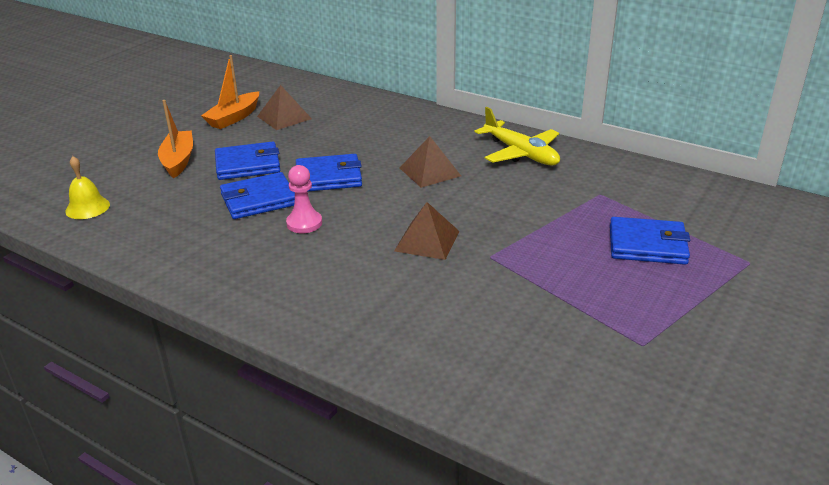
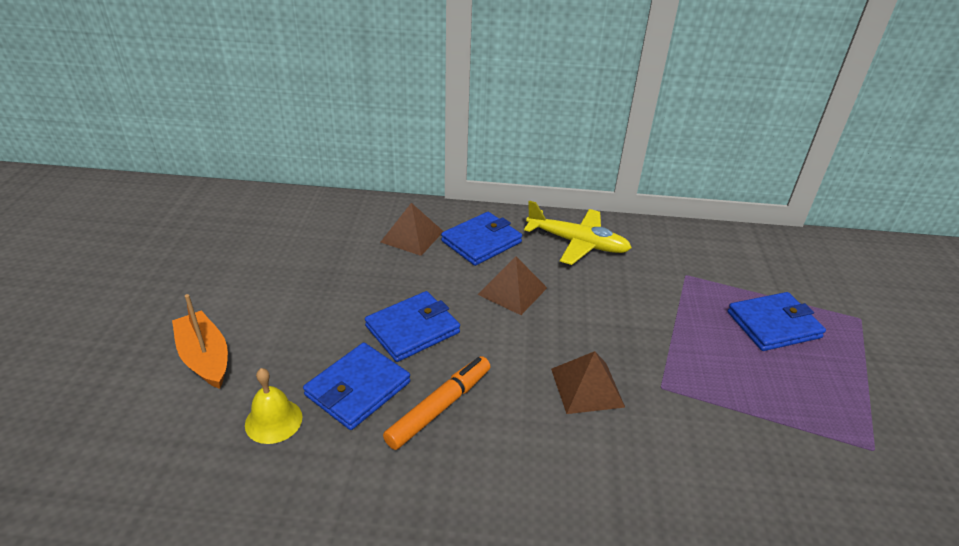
camera: 30 degrees left, 5 degrees up
yellow bell [65,156,110,219] -> yellow bell moved to [245,368,302,444]
orange boat [201,55,259,129] -> none
blue wallet [215,141,280,180] -> blue wallet moved to [441,212,522,266]
brown pyramid [257,85,312,130] -> brown pyramid moved to [381,203,444,256]
pink pawn [286,165,322,233] -> orange marker [383,356,491,450]

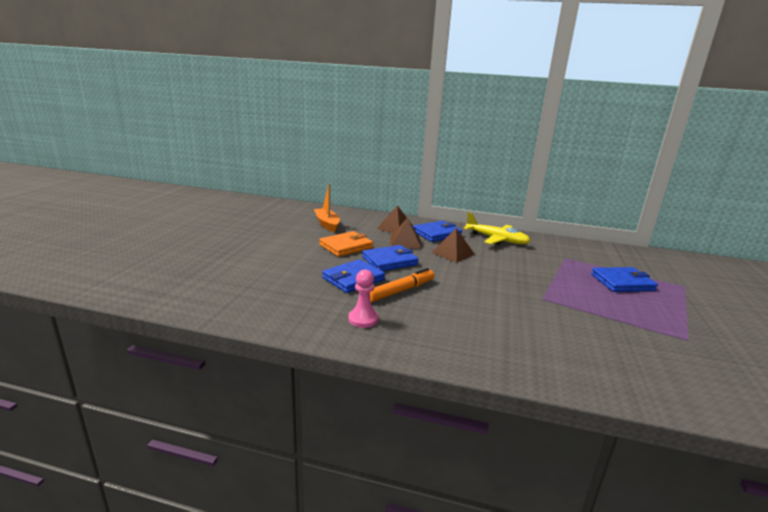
camera: 10 degrees right, 15 degrees down
orange boat [172,294,228,389] -> orange boat moved to [314,183,340,232]
yellow bell [245,368,302,444] -> none
brown pyramid [551,351,625,414] -> brown pyramid moved to [390,218,422,249]
none -> orange wallet [319,231,373,257]
none -> pink pawn [348,269,378,328]

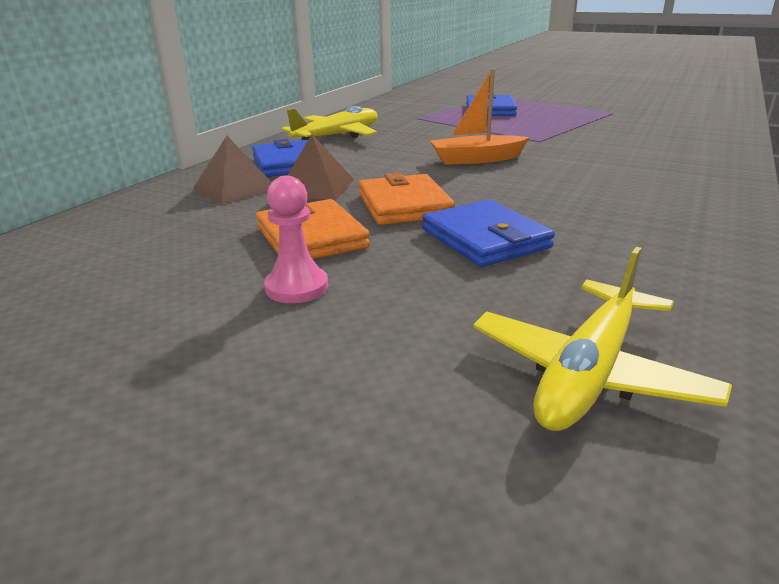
camera: 75 degrees left, 5 degrees up
orange boat [314,183,340,232] -> orange boat moved to [430,69,530,165]
pink pawn [348,269,378,328] -> pink pawn moved to [264,176,328,303]
blue wallet [362,245,419,271] -> orange wallet [358,173,455,225]
orange marker [370,268,434,302] -> none
brown pyramid [431,228,475,263] -> none
none -> yellow plane [473,247,732,431]

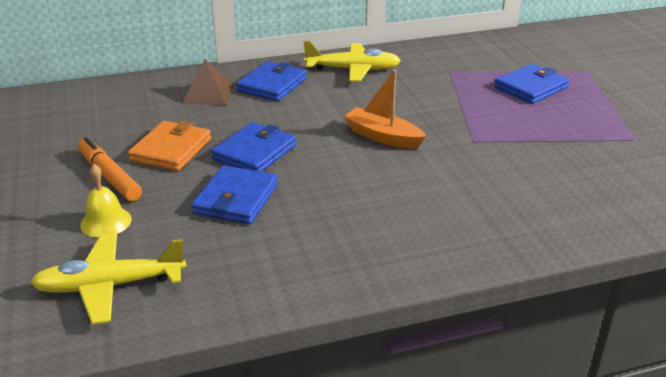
camera: 45 degrees right, 5 degrees up
pink pawn [264,176,328,303] -> orange marker [78,137,142,201]
brown pyramid [287,134,354,200] -> none
orange wallet [358,173,455,225] -> blue wallet [211,122,296,172]
none -> yellow bell [80,164,132,238]

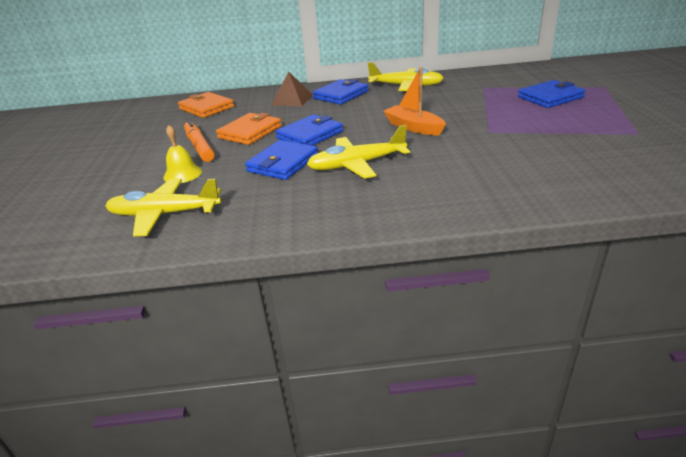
camera: 15 degrees right, 0 degrees up
none -> orange wallet [178,92,234,118]
none -> yellow plane [307,125,410,179]

